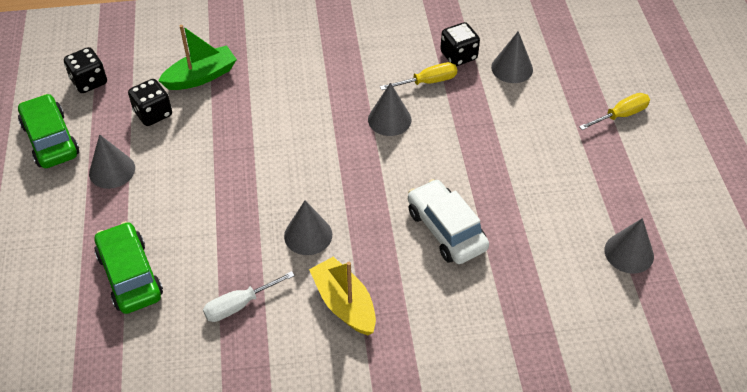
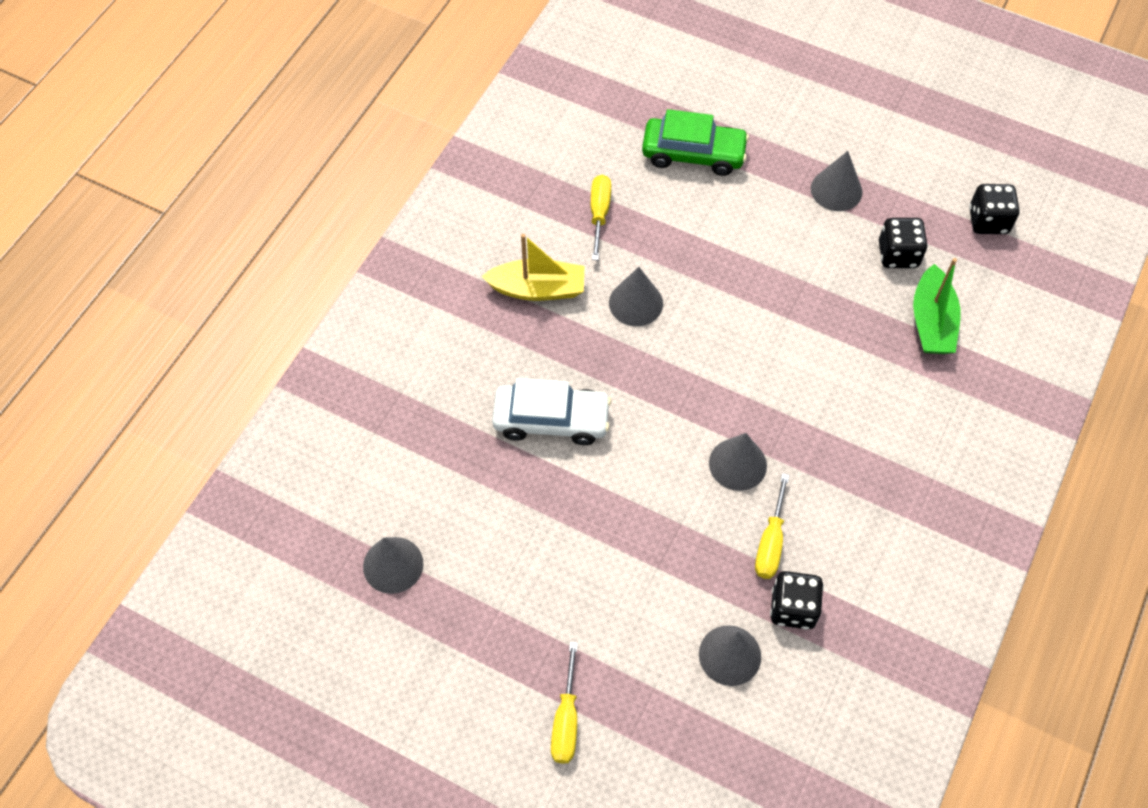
camera: 125 degrees right, 10 degrees up
green car [18,94,79,168] -> none
white screwdriver [203,271,295,322] -> yellow screwdriver [591,175,611,260]

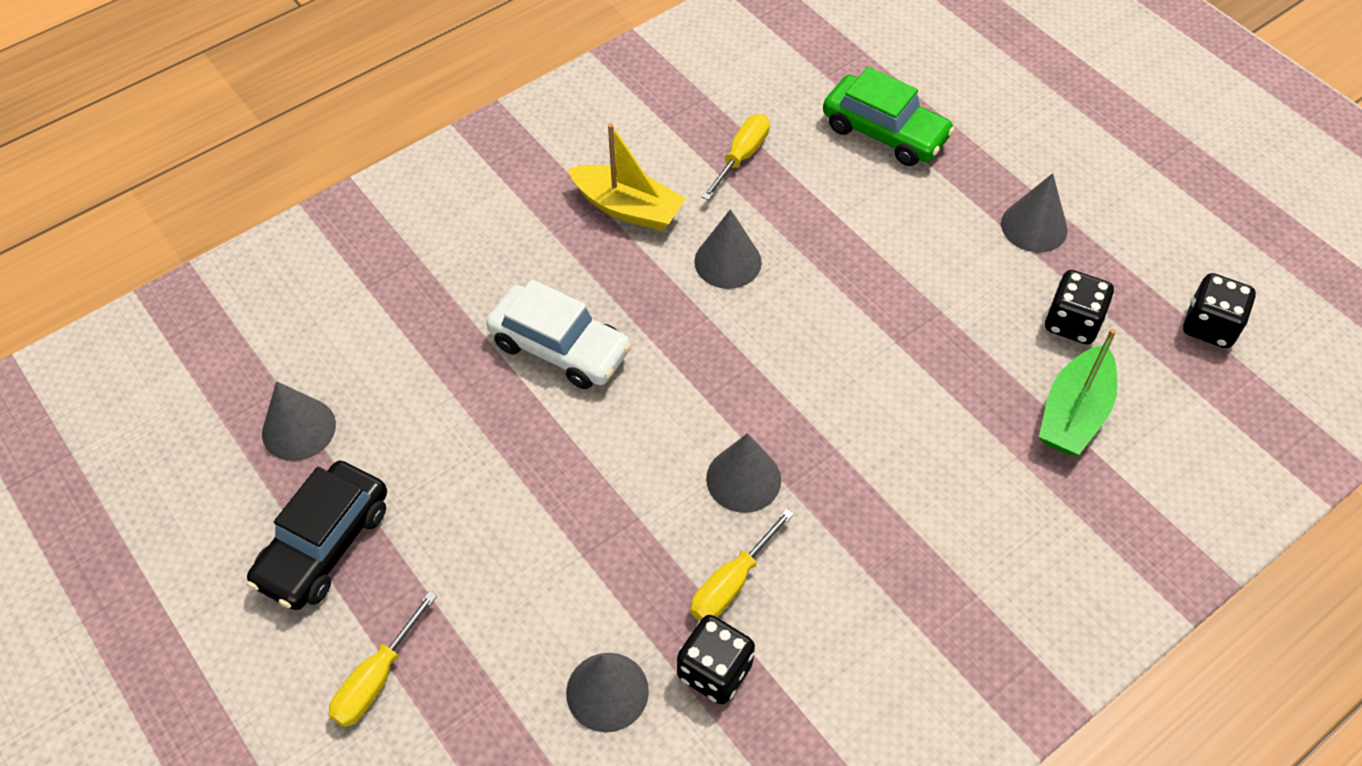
camera: 25 degrees right, 5 degrees down
none -> black car [247,461,387,610]

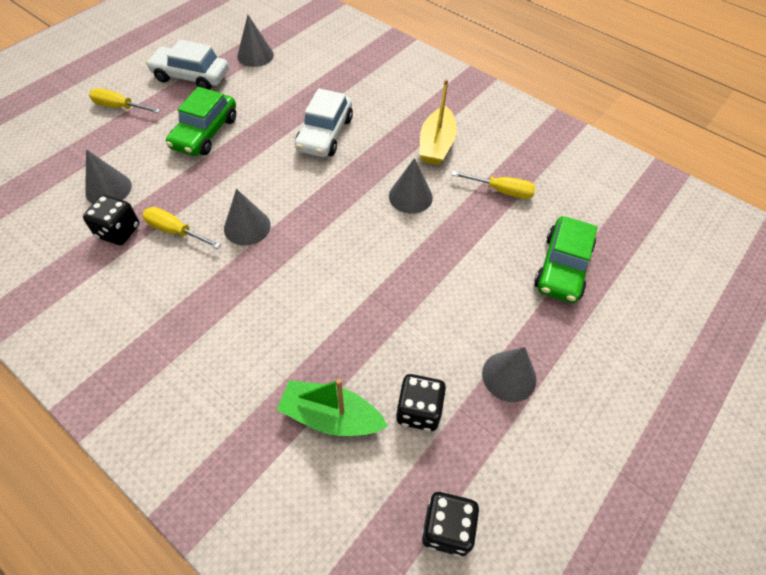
camera: 75 degrees right, 0 degrees up
black car [247,461,387,610] -> white car [146,40,229,90]
none -> green car [166,87,236,156]

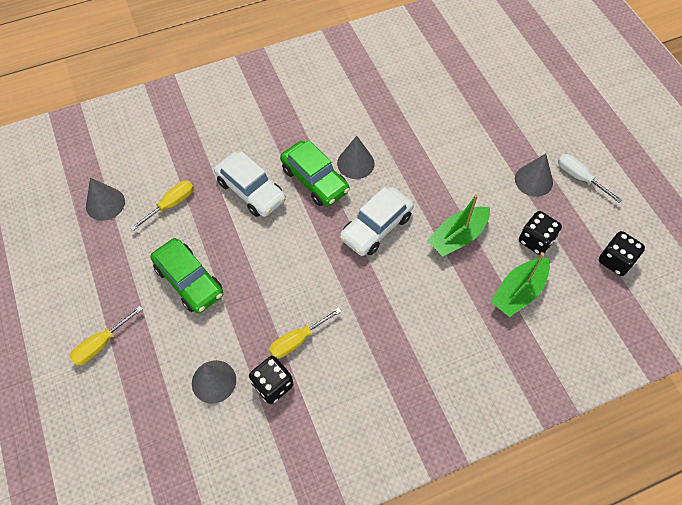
camera: 60 degrees left, 5 degrees up
white car [146,40,229,90] -> white car moved to [340,187,414,256]
grey cone [224,189,271,246] -> none
yellow boat [419,79,457,165] -> none
yellow screwdriver [452,171,536,199] -> yellow screwdriver moved to [130,181,194,231]
green car [534,216,597,303] -> green car moved to [280,140,350,206]
none -> green boat [427,194,490,257]
none -> white screwdriver [558,154,622,203]

